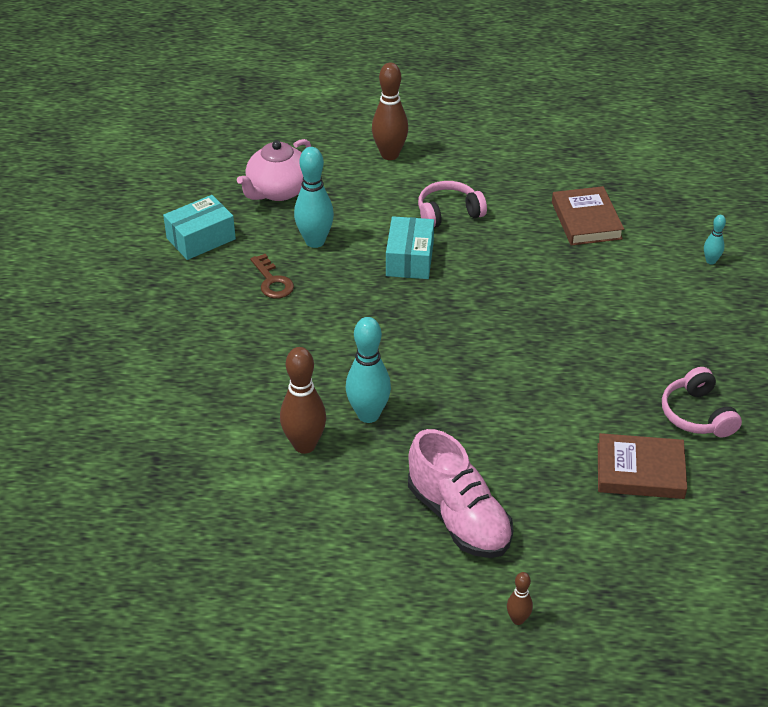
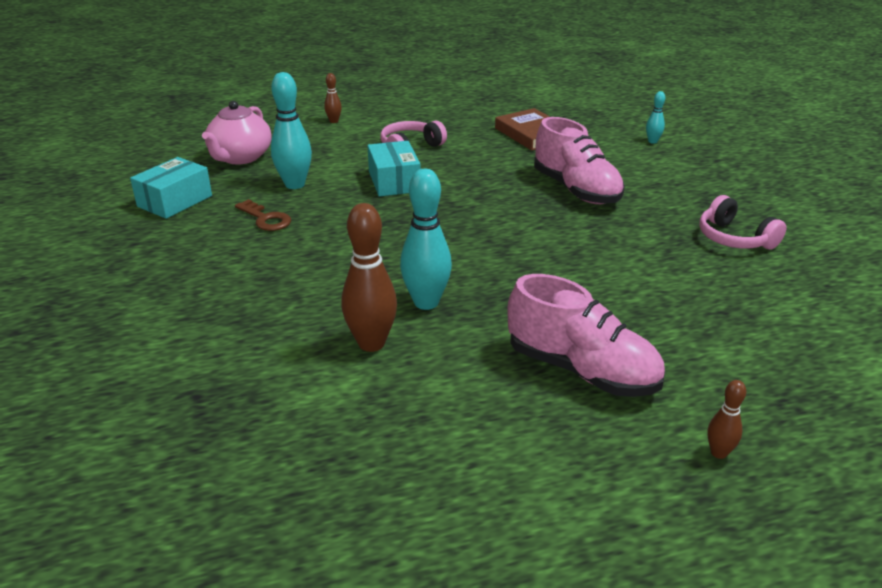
camera: 20 degrees left, 10 degrees down
brown bowling pin [372,63,408,160] -> brown bowling pin [324,73,342,123], size x0.50
brown book [598,433,687,499] -> none
none -> pink shoe [534,117,625,204]

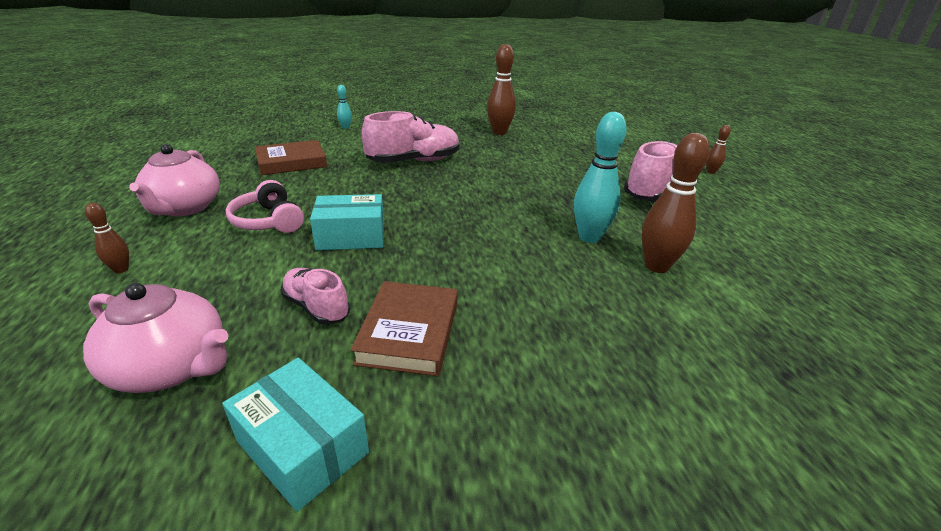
camera: 85 degrees left, 0 degrees up
brown key [235,199,291,231] -> brown book [351,281,458,376]
turquoise bowling pin [271,72,312,189] -> pink shoe [281,268,350,325]
pink headphones [699,195,786,250] -> brown bowling pin [487,44,516,135]
none -> pink teapot [129,144,220,217]

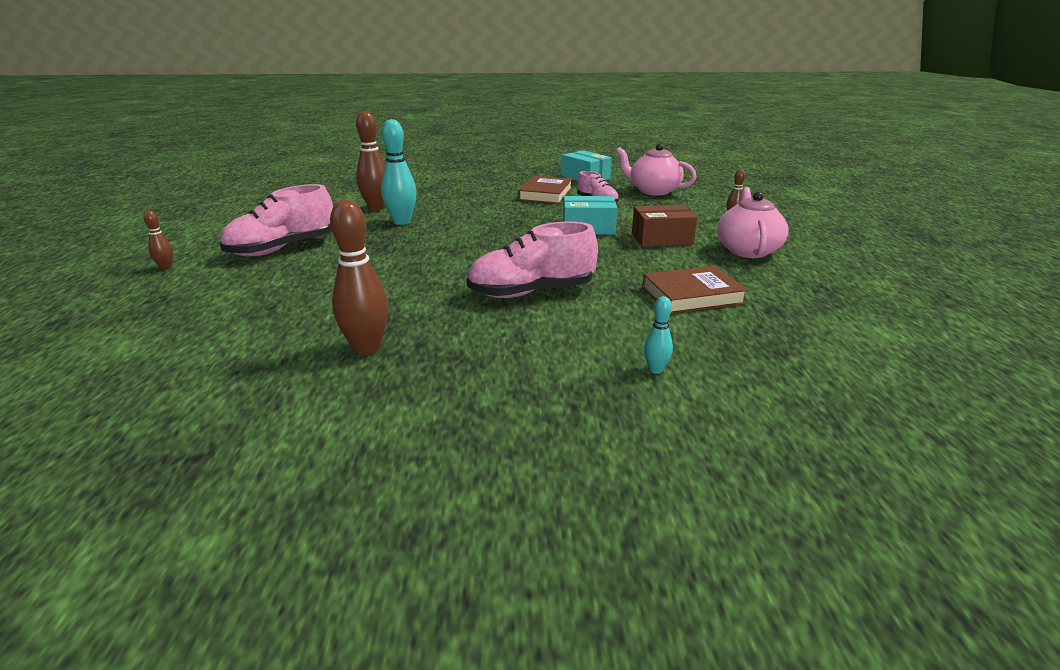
camera: 170 degrees left, 5 degrees down
pink headphones [226,180,304,233] -> brown box [632,205,697,247]

